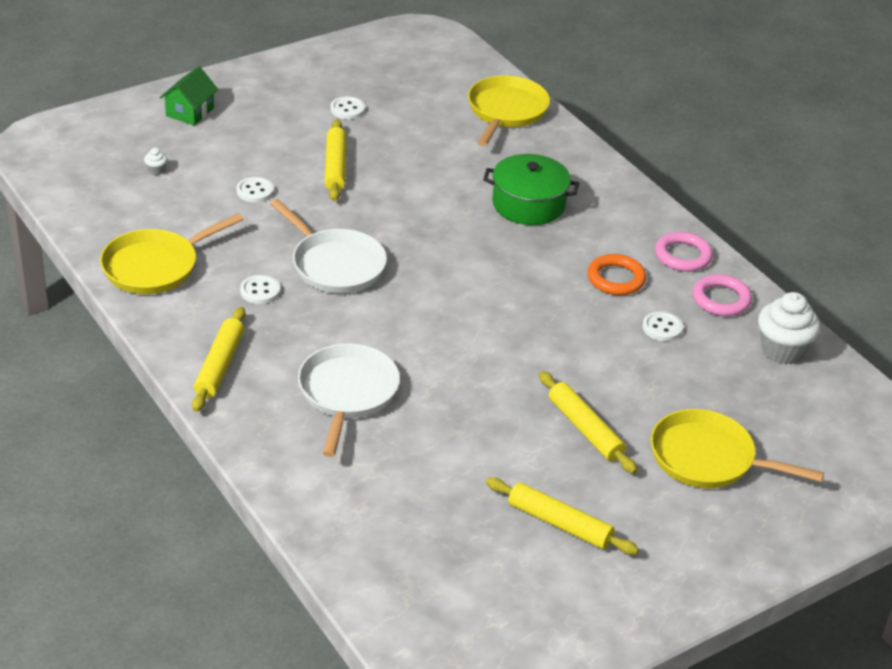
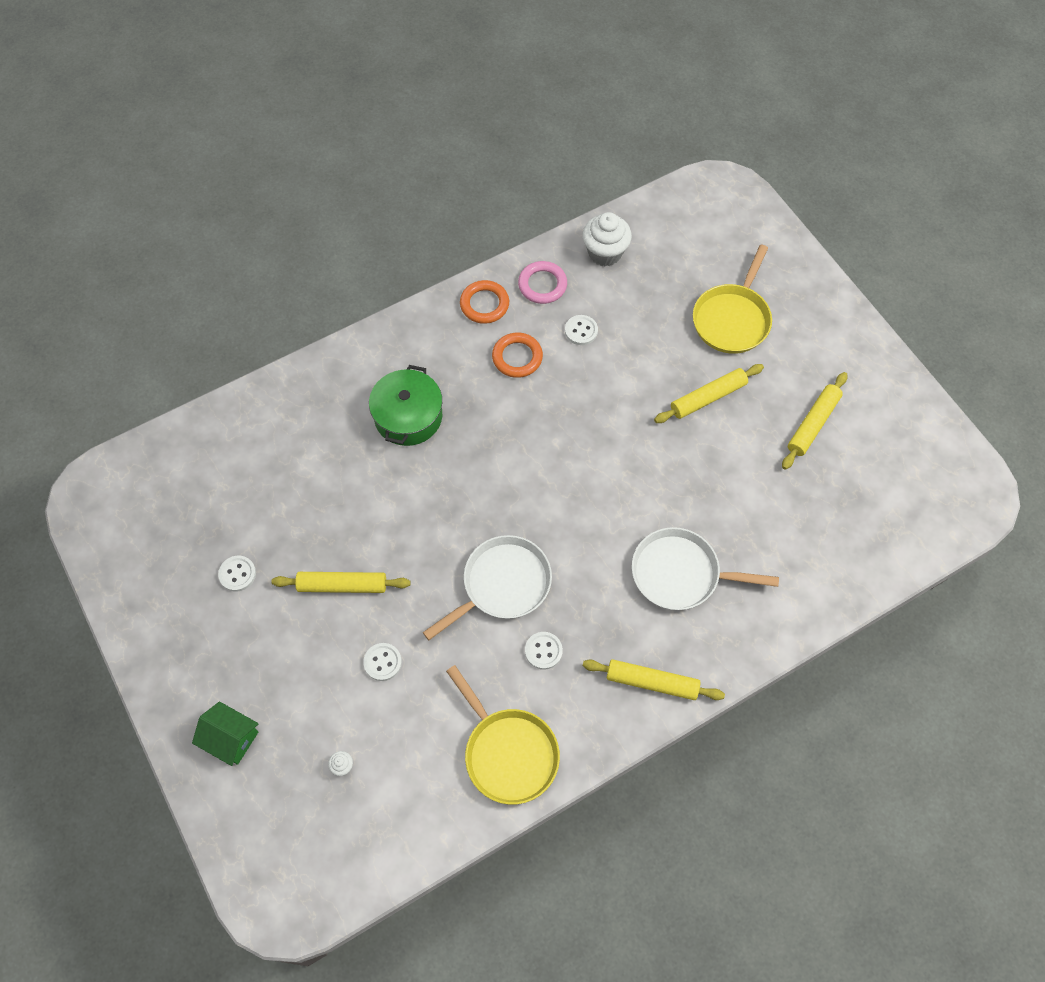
camera: 85 degrees left, 25 degrees up
yellow pan [468,75,550,146] -> none
pink ring [655,232,713,272] -> orange ring [460,280,509,324]

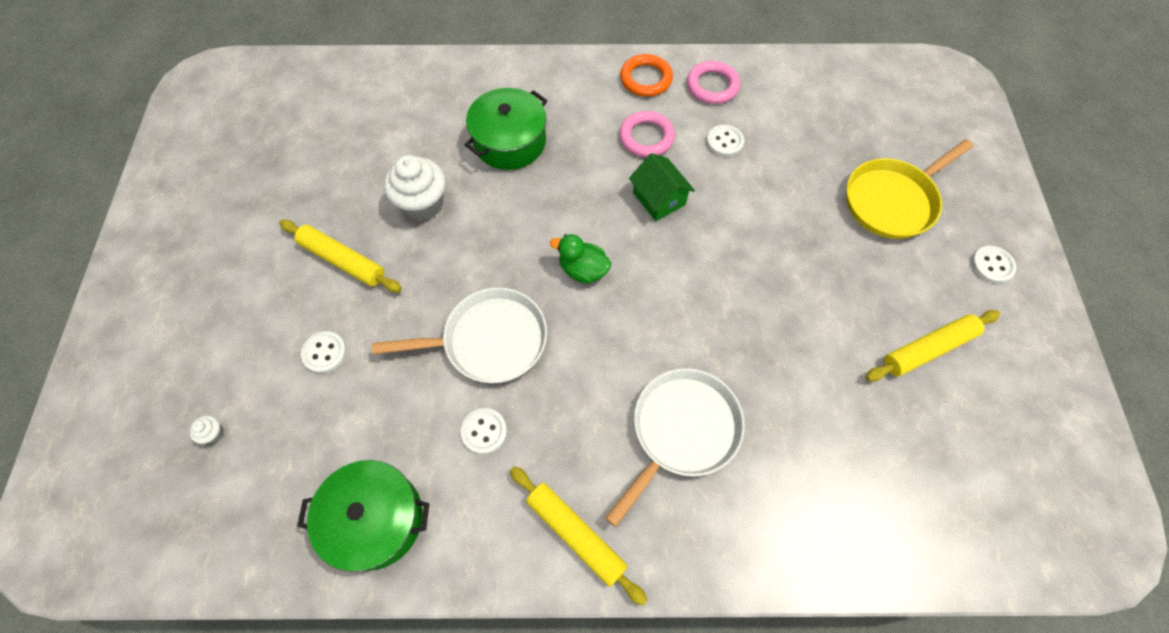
camera: 30 degrees right, 0 degrees up
green house [192,701,259,766] -> green house moved to [629,153,695,221]
white button [218,556,256,592] -> white button moved to [971,246,1016,284]
yellow pan [446,665,560,805] -> green pot [297,460,429,572]
orange ring [492,333,543,378] -> pink ring [619,111,675,157]
white cupcake [582,212,632,266] -> white cupcake moved to [384,155,445,221]
white pan [632,527,779,610] -> white pan turned 90 degrees clockwise [605,368,745,527]
yellow rolling pin [654,364,764,423] -> none
none -> green duck [550,234,611,284]

